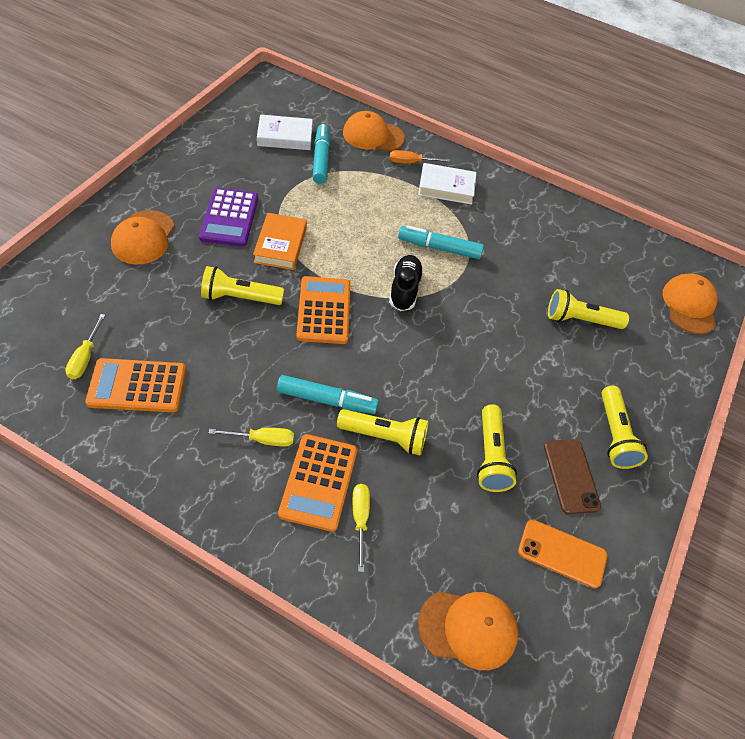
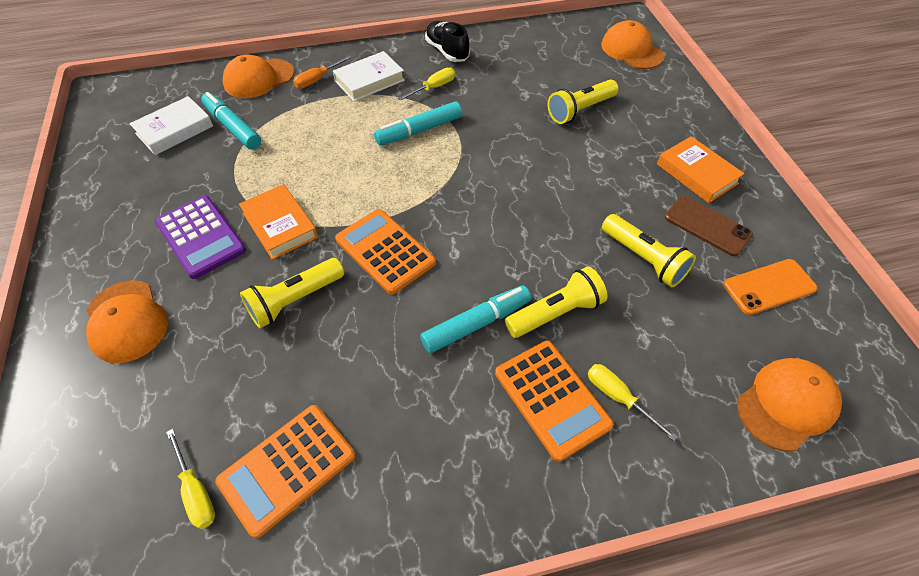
camera: 35 degrees left, 0 degrees up
yellow screwdriver [209,428,294,447] -> yellow screwdriver moved to [398,67,455,101]
black shoe [389,255,424,311] -> black shoe moved to [425,21,470,62]
yellow flashlight [602,386,648,469] -> orange book [657,136,744,203]

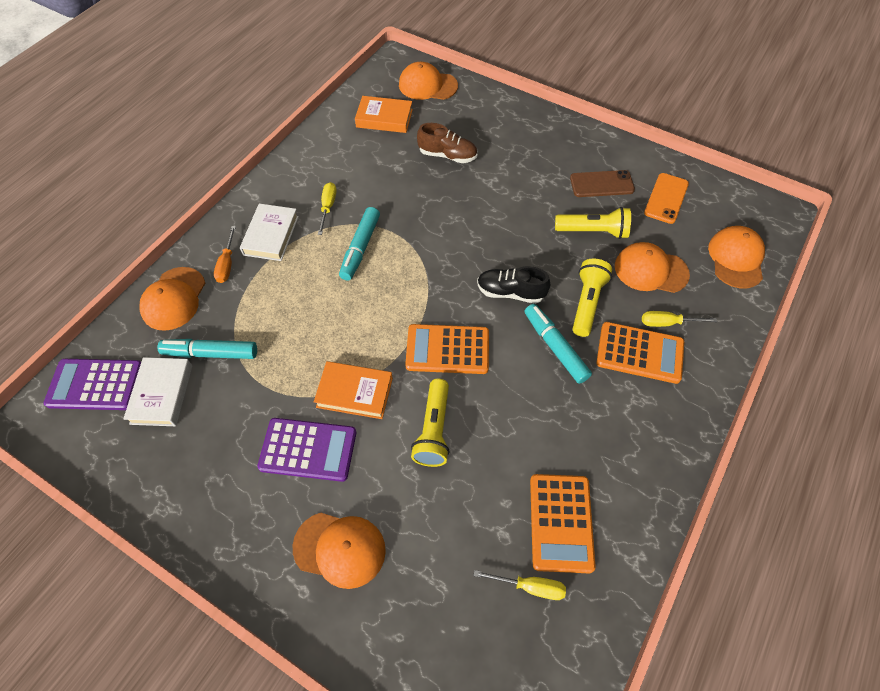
camera: 45 degrees left, 5 degrees up
turquoise marker [420,285,531,353] -> turquoise marker turned 45 degrees counterclockwise [525,304,592,384]
black shoe [425,21,470,62] -> black shoe moved to [477,266,550,303]
yellow flashlight [548,80,619,124] -> brown shoe [417,123,477,163]
orange book [657,136,744,203] -> orange book moved to [355,96,413,133]
none -> purple calculator [44,359,141,410]
none -> orange cap [615,242,690,293]

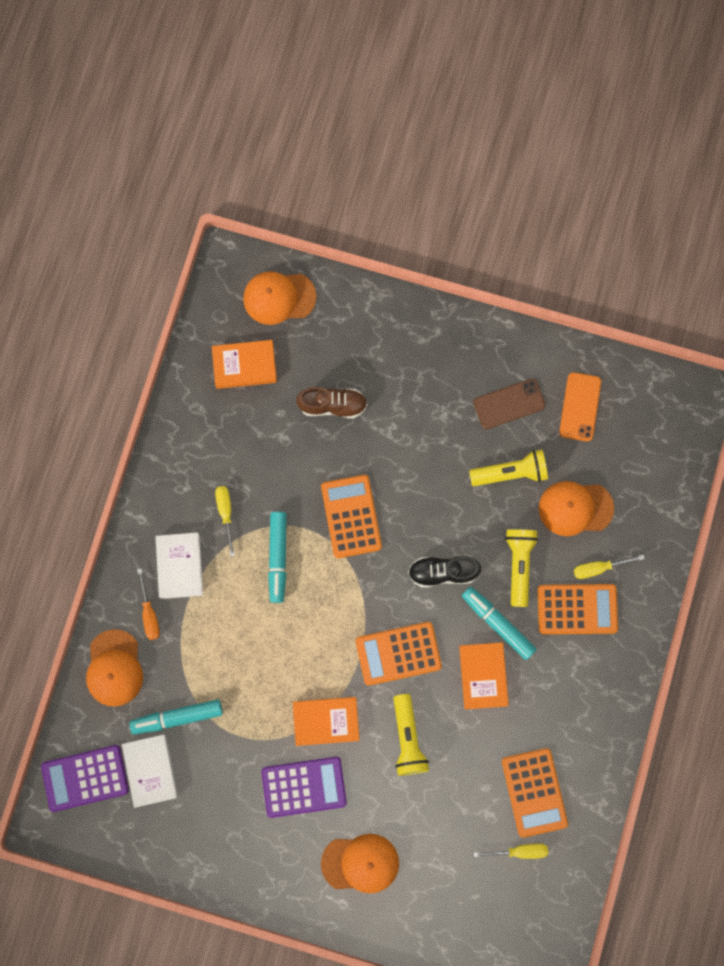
camera: 15 degrees left, 20 degrees up
orange cap [708,226,765,289] -> none
none -> orange calculator [321,475,382,558]
none -> orange book [459,642,509,709]

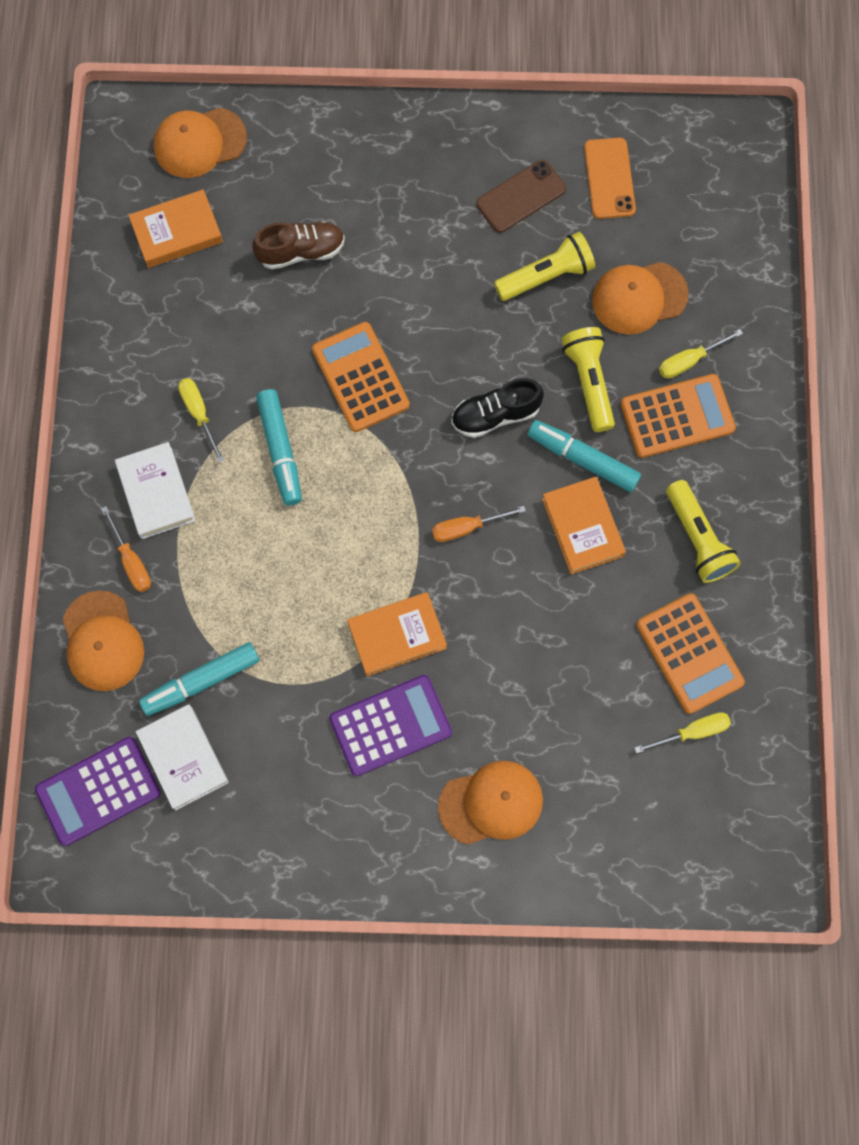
camera: 15 degrees left, 5 degrees down
orange calculator [356,622,442,686] -> orange screwdriver [432,506,526,542]
yellow flashlight [394,694,429,776] -> yellow flashlight moved to [666,480,740,583]

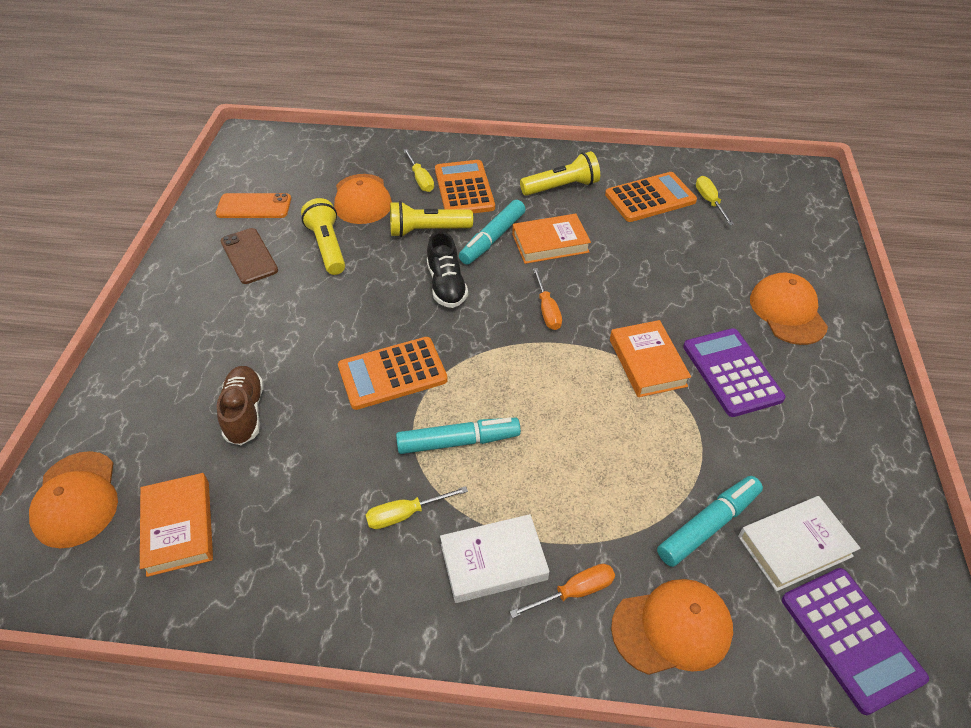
camera: 85 degrees left, 25 degrees down
turquoise marker [139,642,259,716] -> turquoise marker turned 105 degrees counterclockwise [657,476,763,567]

